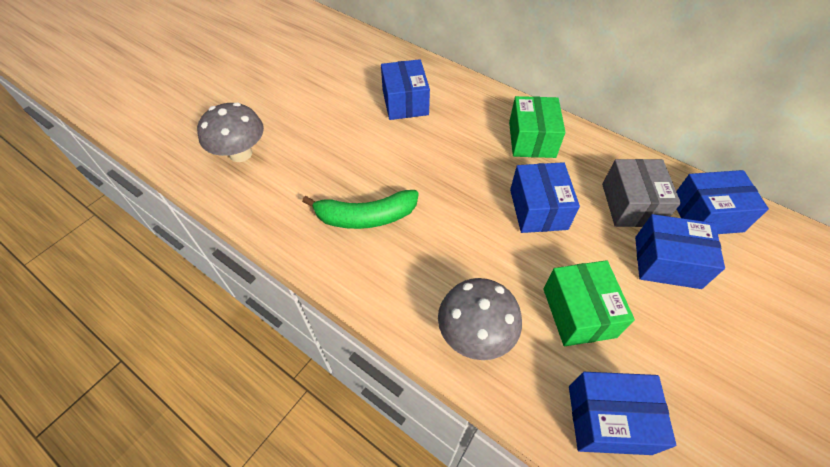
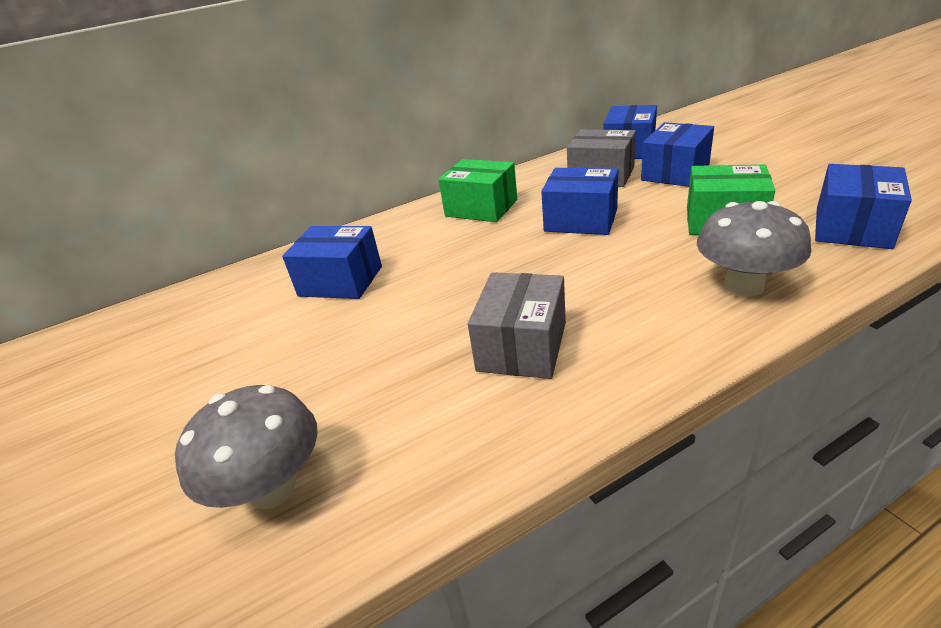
camera: 60 degrees left, 20 degrees down
green banana [302,190,419,229] -> grey box [468,272,566,379]

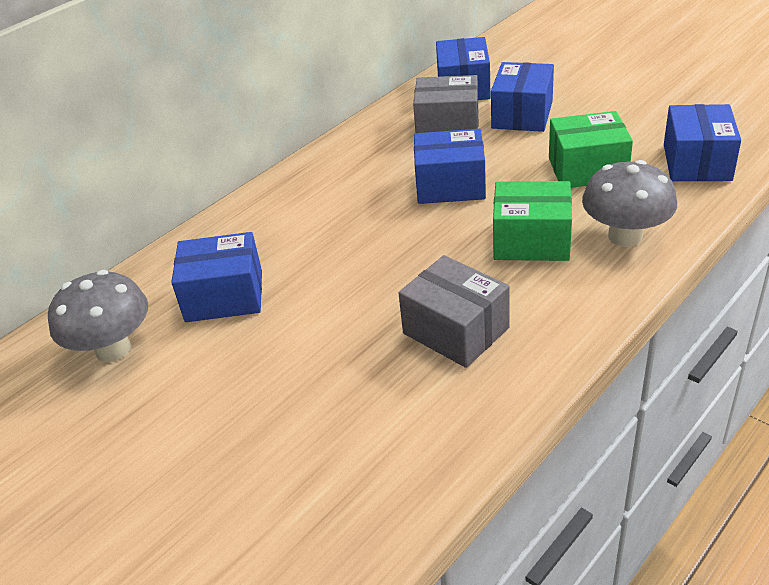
camera: 20 degrees left, 5 degrees up
grey mushroom [175,385,318,509] -> grey mushroom moved to [48,270,148,362]
green box [438,159,517,222] -> green box moved to [493,181,572,261]
grey box [468,272,566,379] -> grey box turned 45 degrees counterclockwise [399,255,510,368]

